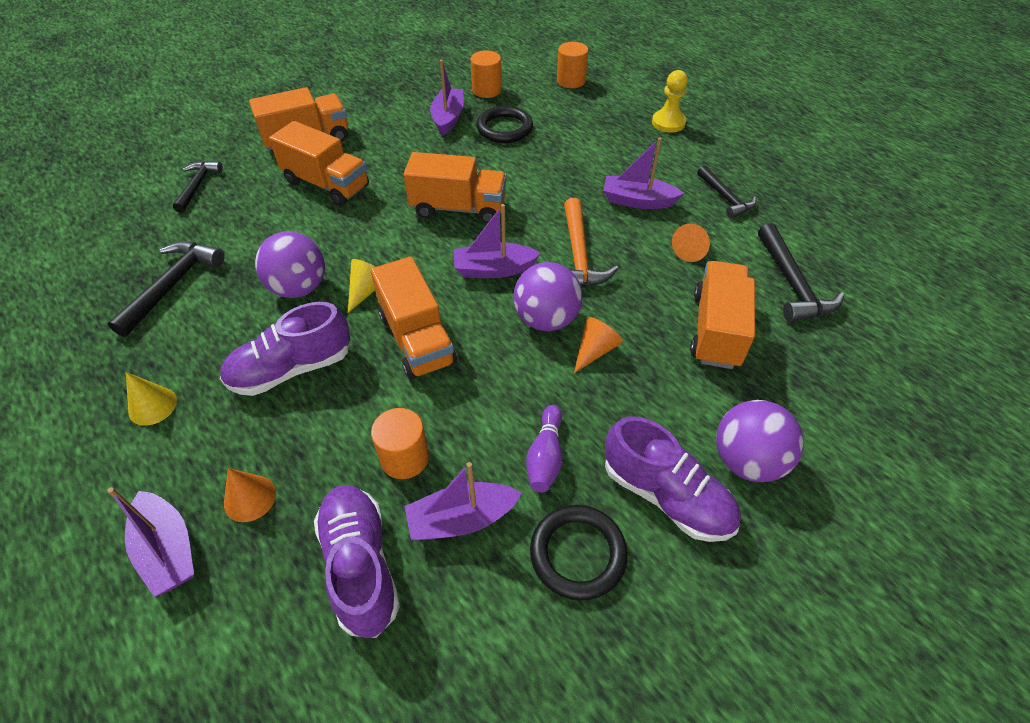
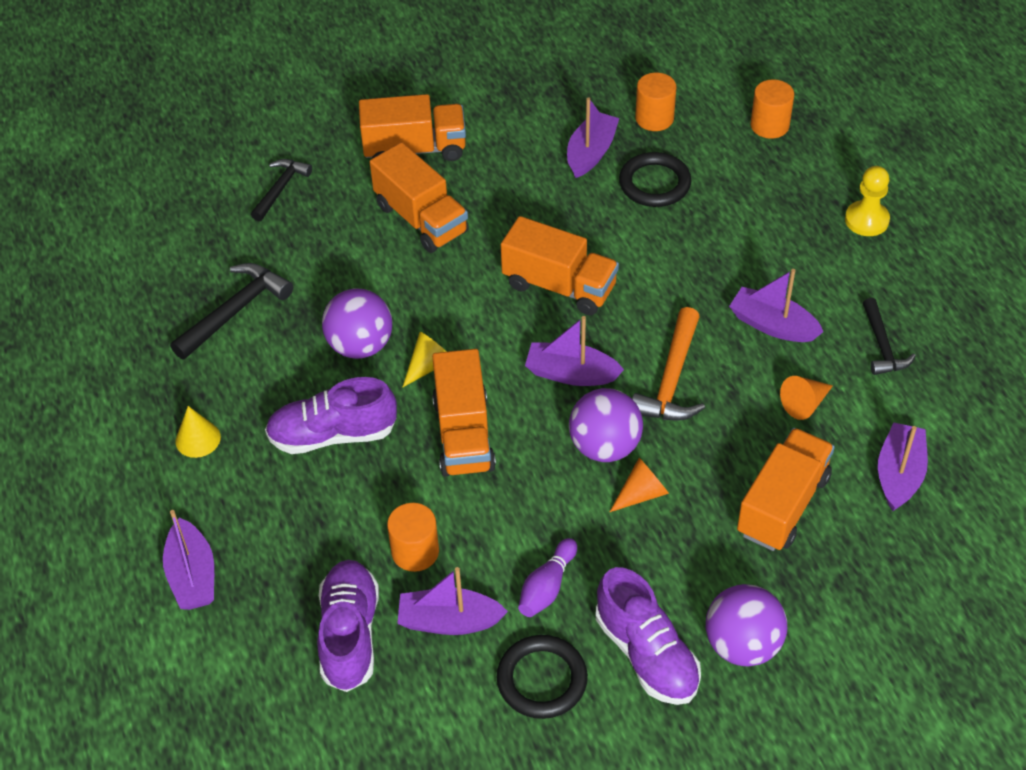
camera: 20 degrees right, 0 degrees up
orange cone [224,468,276,522] -> none
black hammer [758,223,844,322] -> purple boat [878,422,928,511]

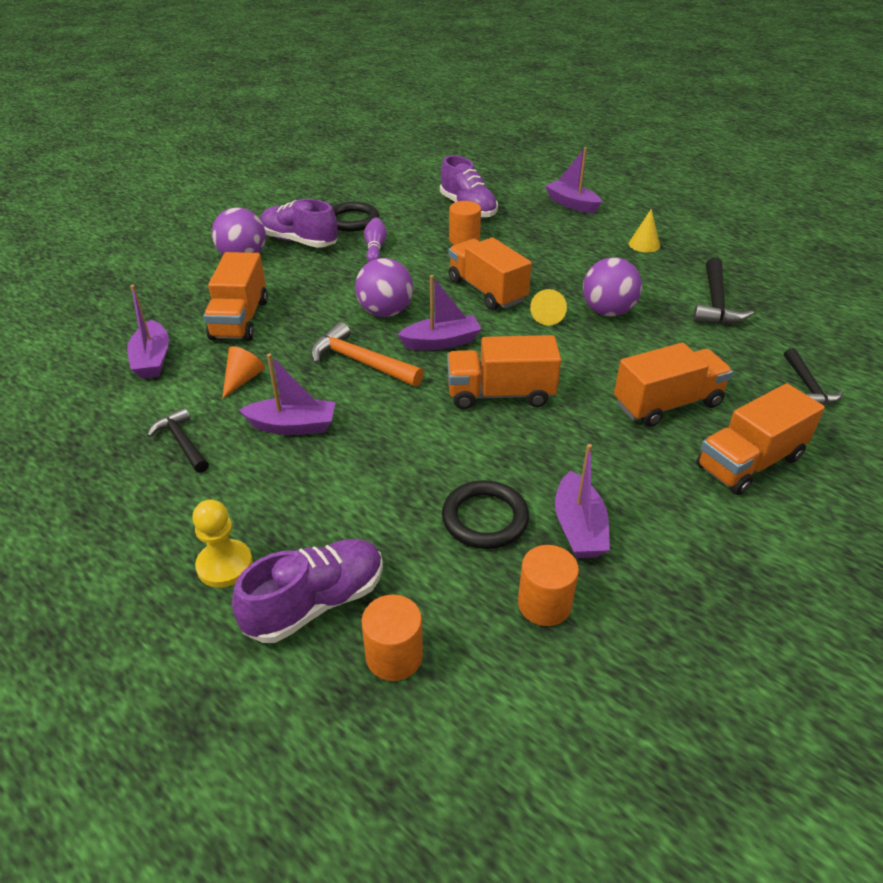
camera: 150 degrees right, 10 degrees down
purple shoe [265,377,397,454] -> purple shoe moved to [232,539,383,643]
orange truck [370,142,469,253] -> orange truck turned 135 degrees clockwise [614,343,733,427]
purple boat [397,567,508,635] -> none
orange cone [610,458,669,512] -> none
orange hammer [632,307,705,421] -> orange hammer turned 45 degrees counterclockwise [311,322,424,386]

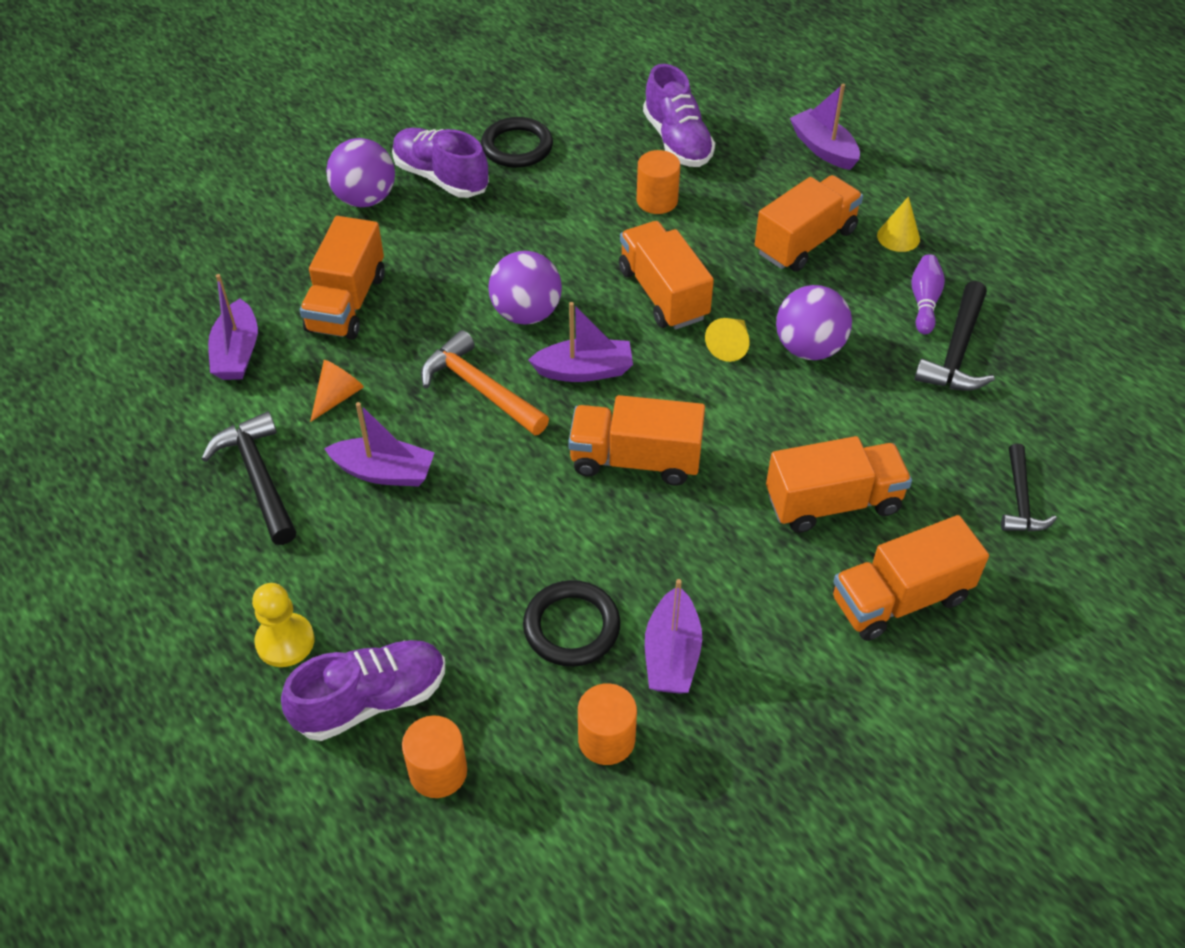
camera: 10 degrees right, 10 degrees up
black hammer [147,408,209,473] -> black hammer [201,412,296,545], size x1.50
purple bowling pin [364,217,387,262] -> purple bowling pin moved to [911,254,945,334]
none -> orange truck [755,175,863,272]

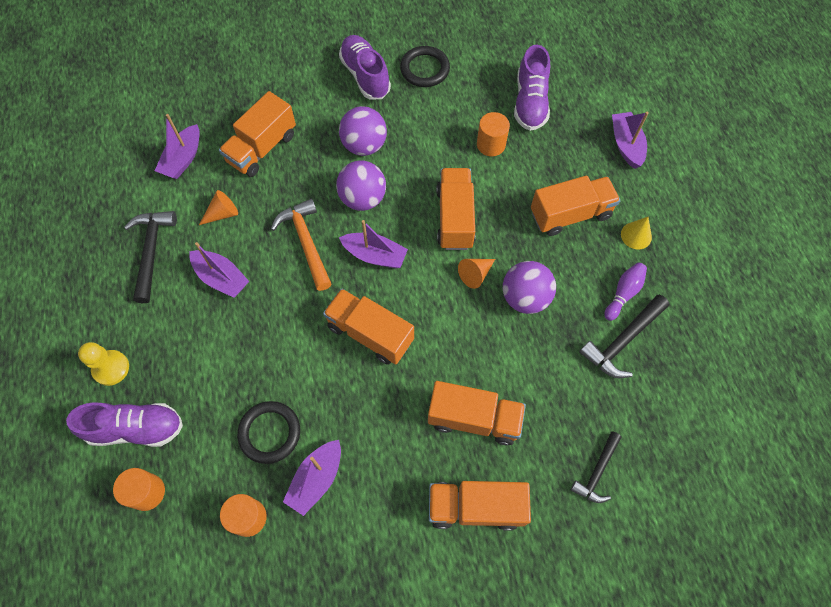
camera: 25 degrees right, 15 degrees up
purple ball [326,138,395,207] -> purple ball moved to [339,106,387,156]
yellow cone [705,318,750,362] -> orange cone [458,259,495,289]

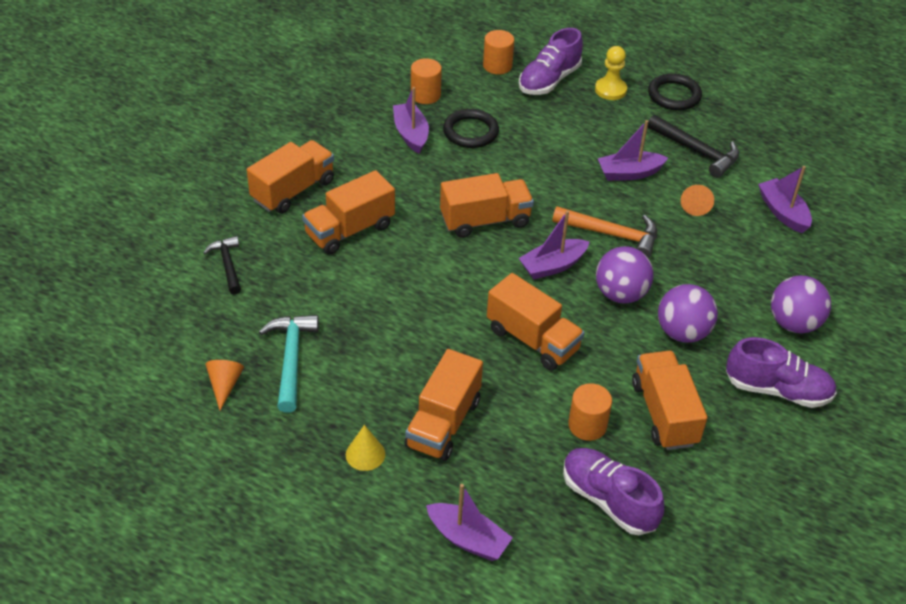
camera: 130 degrees right, 20 degrees down
orange truck [219,91,296,177] -> orange truck moved to [632,351,707,450]
black ring [400,46,450,87] -> black ring moved to [648,73,702,111]
orange cone [458,259,495,289] -> orange cone moved to [205,360,244,410]
purple ball [503,261,556,314] -> purple ball moved to [771,275,831,333]
black hammer [579,295,669,378] -> turquoise hammer [259,315,319,413]
purple bowling pin [604,262,647,321] -> none

